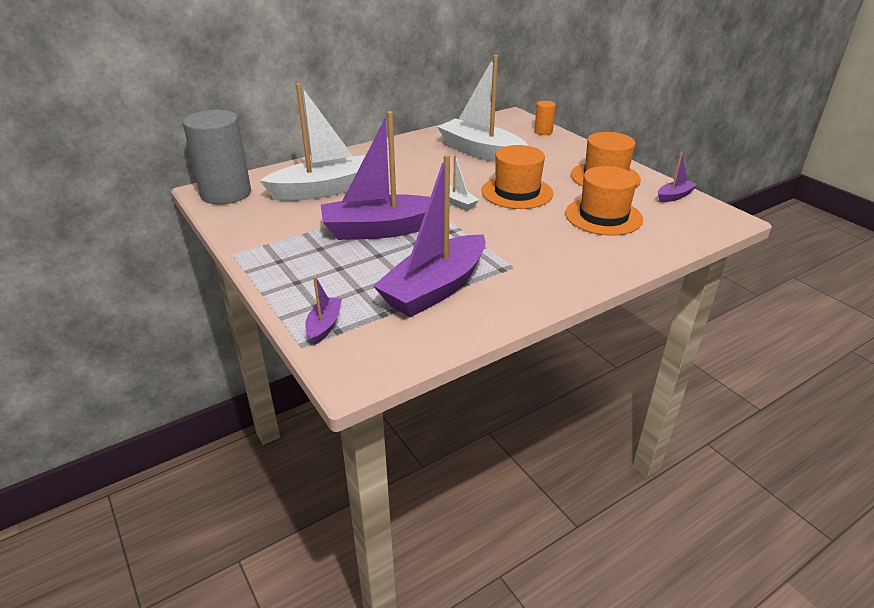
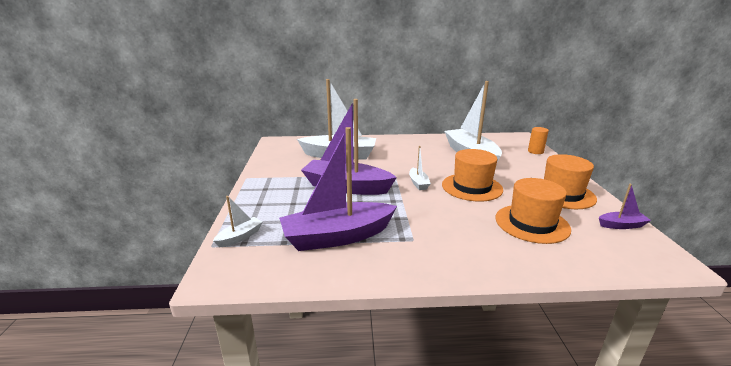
camera: 30 degrees right, 10 degrees down
grey cylinder [183,110,251,205] -> none
purple boat [306,276,342,345] -> white boat [213,196,263,248]

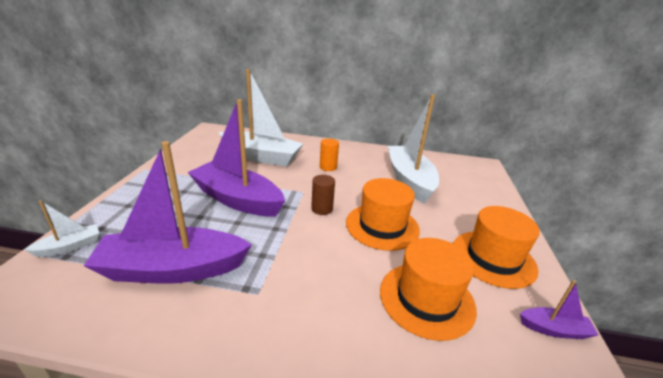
camera: 10 degrees right, 5 degrees up
white boat [409,146,431,190] -> brown cylinder [311,175,335,215]
orange cylinder [528,127,549,154] -> orange cylinder moved to [320,139,339,171]

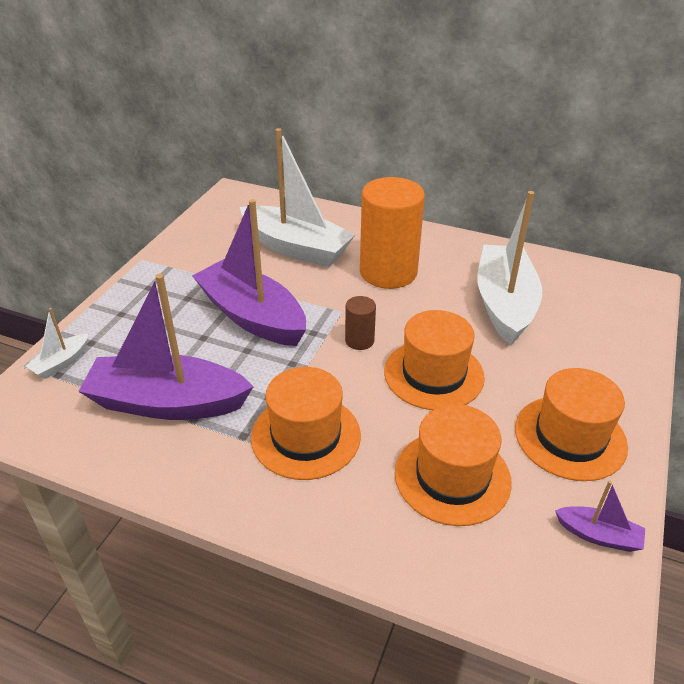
camera: 15 degrees right, 10 degrees up
white boat [24,200,99,257] -> white boat turned 150 degrees clockwise [25,308,88,379]
orange cylinder [320,139,339,171] -> orange cylinder [360,177,425,289], size x2.23
none -> orange hat [251,367,361,480]

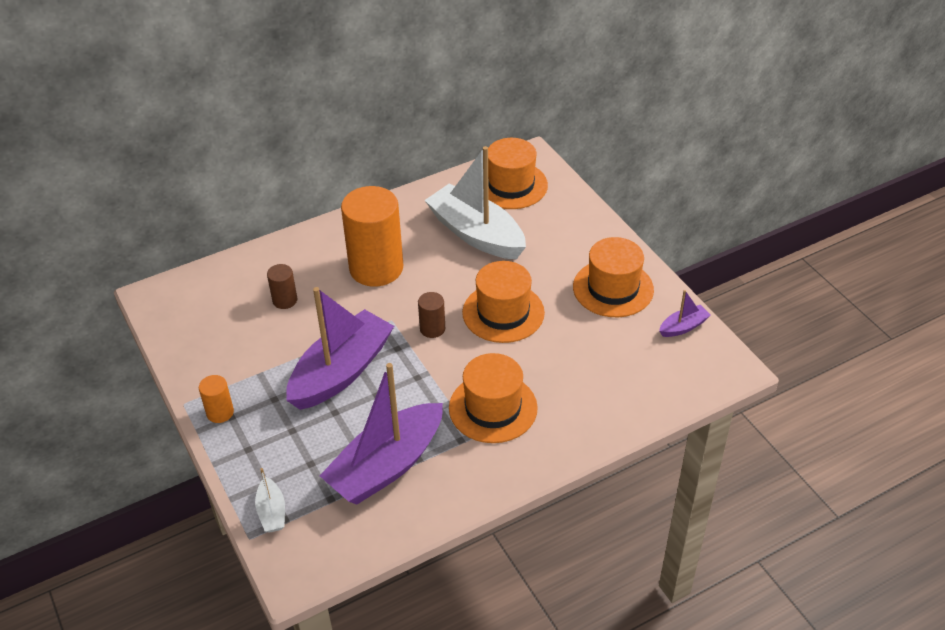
camera: 50 degrees left, 5 degrees up
purple boat [192,199,306,346] -> purple boat turned 135 degrees clockwise [286,287,394,410]
white boat [240,128,356,267] -> brown cylinder [267,264,297,309]
orange hat [395,404,512,526] -> orange hat moved to [488,138,548,209]
none -> orange cylinder [199,375,234,423]

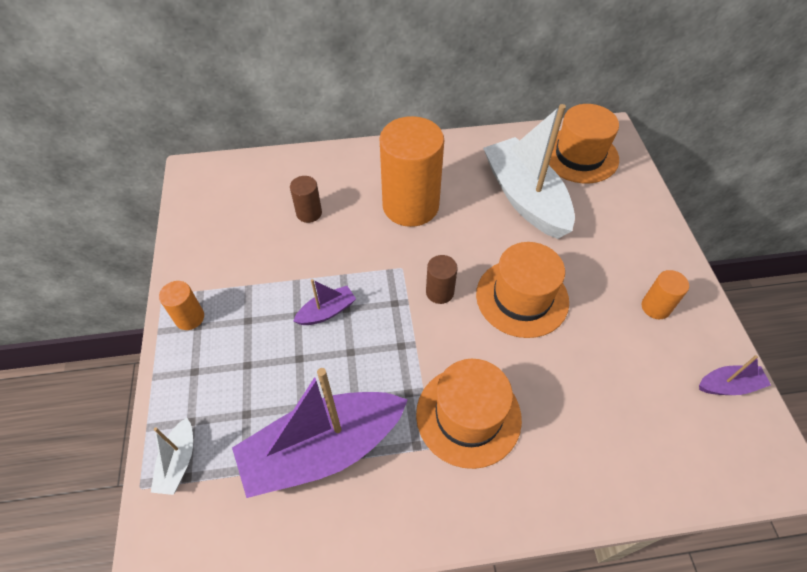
camera: 20 degrees right, 10 degrees up
purple boat [286,287,394,410] -> purple boat [293,279,356,325], size x0.44
orange hat [573,237,654,317] -> orange cylinder [642,270,689,319]

